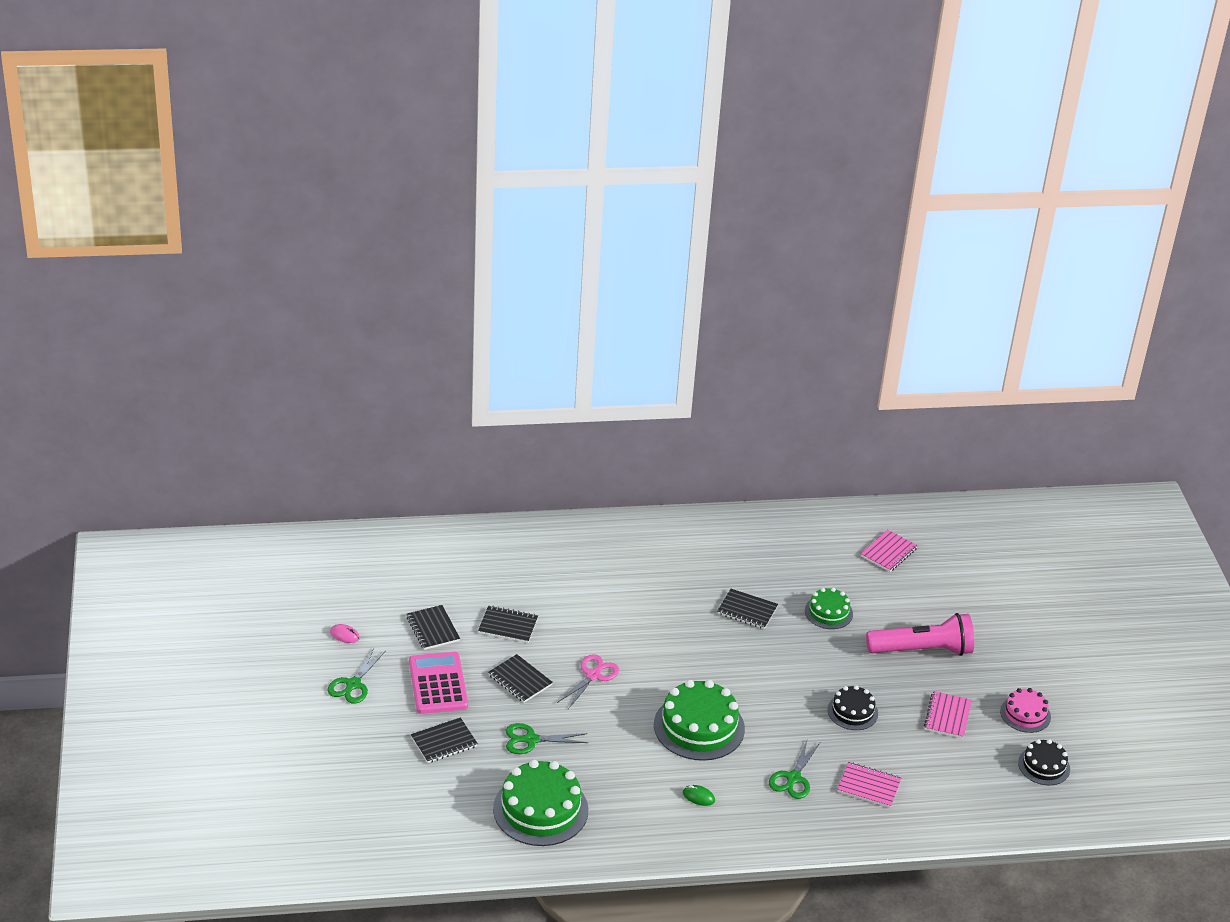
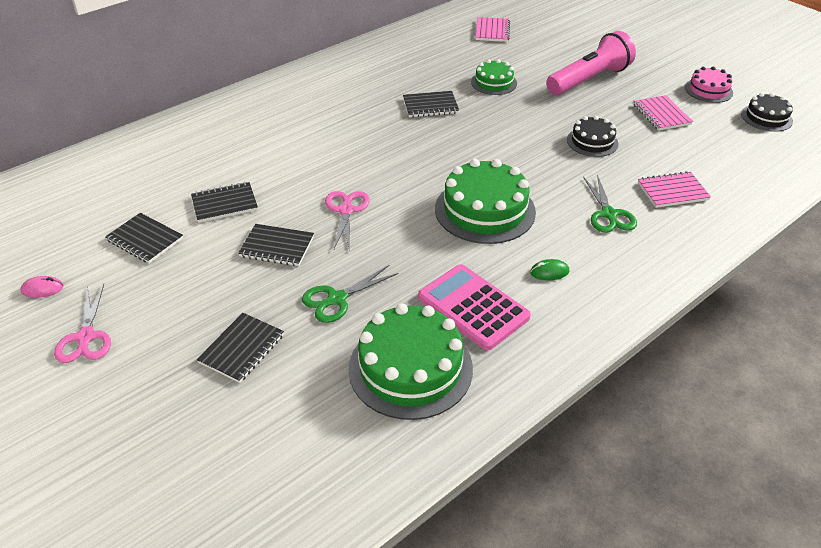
camera: 30 degrees left, 5 degrees up
green scissors [327,648,385,704] -> pink scissors [54,284,111,363]
pink calculator [409,652,468,714] -> pink calculator moved to [418,264,531,350]

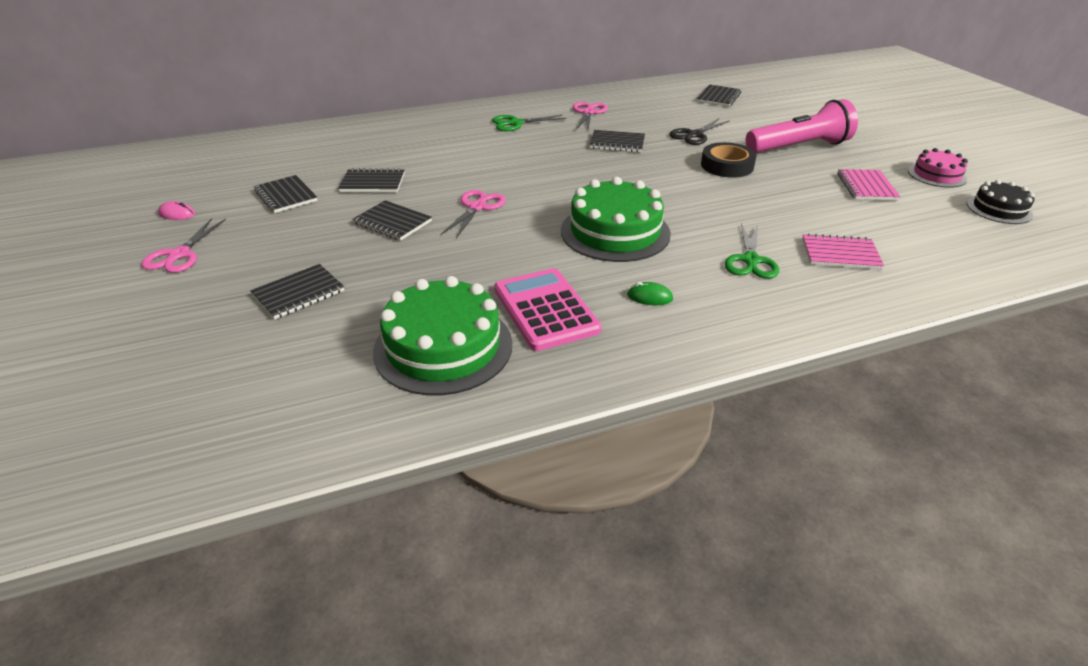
camera: 20 degrees right, 5 degrees down
green scissors [302,265,399,323] -> green scissors moved to [492,115,566,131]
green cake [471,59,517,95] -> black scissors [669,118,730,145]
pink notebook [476,17,510,42] -> black notebook [697,84,741,107]
black cake [567,116,618,157] -> none
none -> pink scissors [573,102,608,131]
none -> black tape [701,142,756,178]

